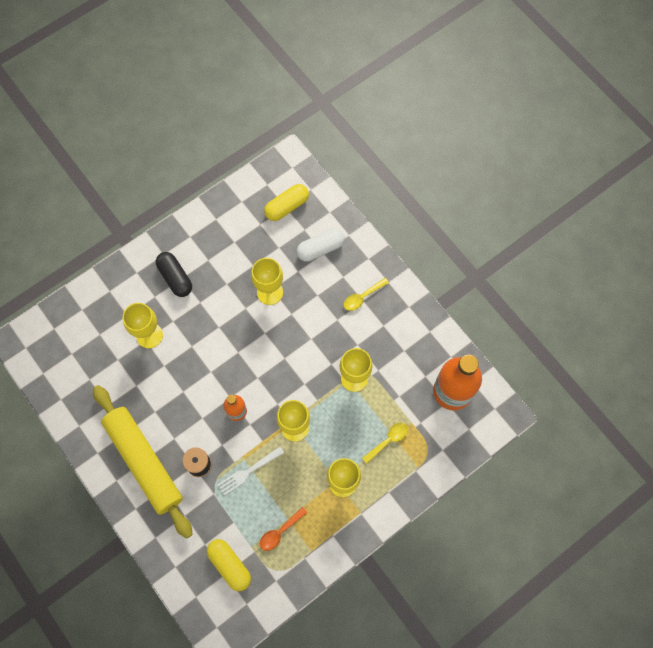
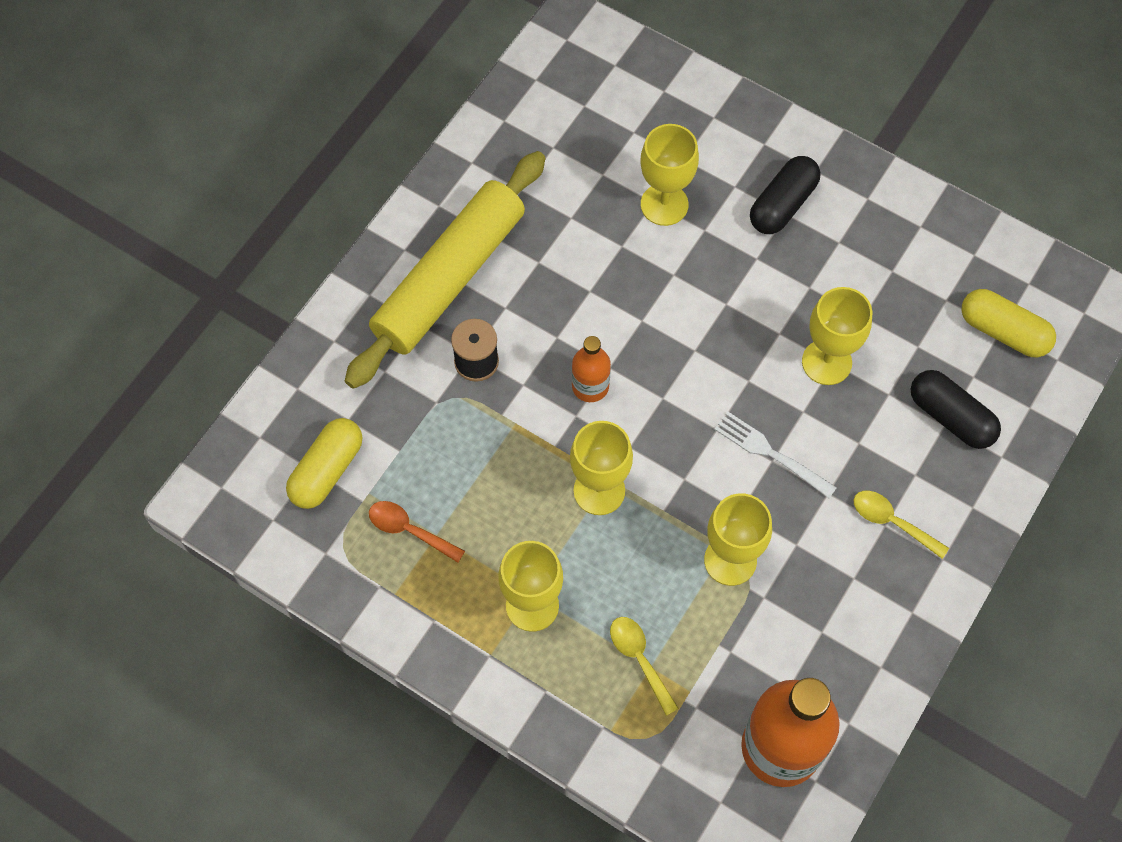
camera: 70 degrees right, 5 degrees down
white fork [218,446,284,496] -> white fork moved to [714,412,837,498]
white capsule [297,228,345,262] -> black capsule [911,370,1001,449]
yellow spoon [362,423,408,464] -> yellow spoon turned 150 degrees counterclockwise [610,617,679,716]

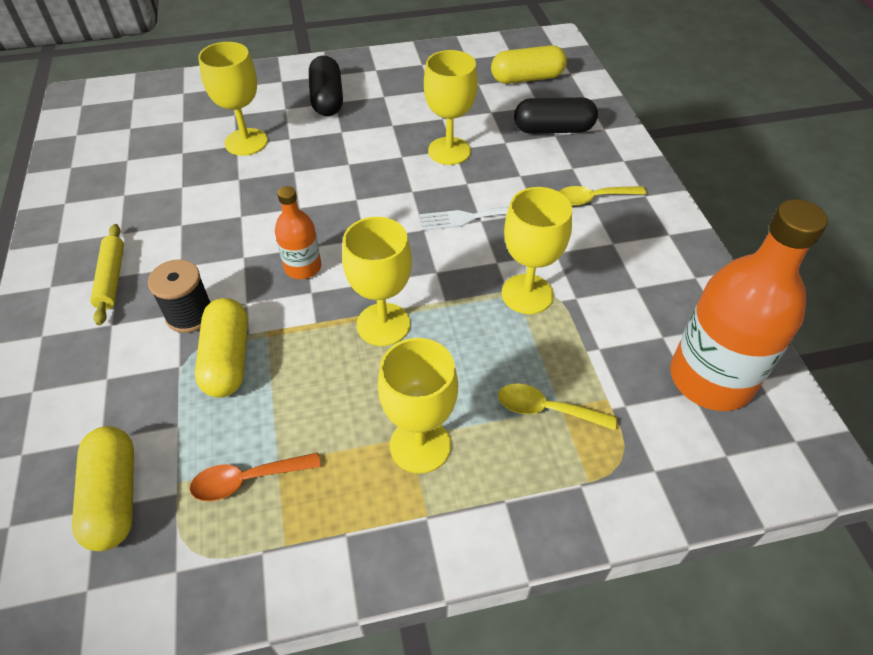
camera: 45 degrees left, 15 degrees down
yellow rolling pin [345,151,545,389] -> yellow rolling pin [90,224,124,325], size x0.41
none -> yellow capsule [195,298,248,398]

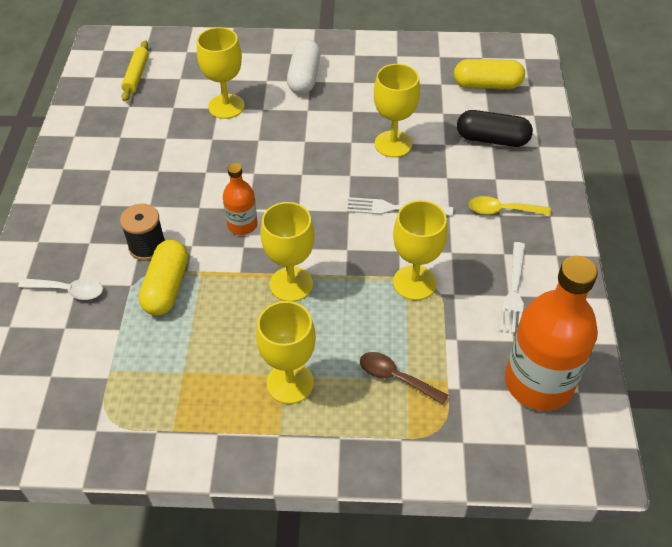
camera: 15 degrees right, 0 degrees up
yellow capsule [72,426,134,551] -> none
yellow rolling pin [90,224,124,325] -> yellow rolling pin moved to [121,40,149,102]
orange spoon [189,452,321,501] -> none
black capsule [309,55,343,116] -> white capsule [287,39,321,94]
yellow spoon [498,383,617,430] -> brown spoon [360,352,448,405]
none -> white spoon [18,278,103,300]
none -> white fork [499,242,525,334]

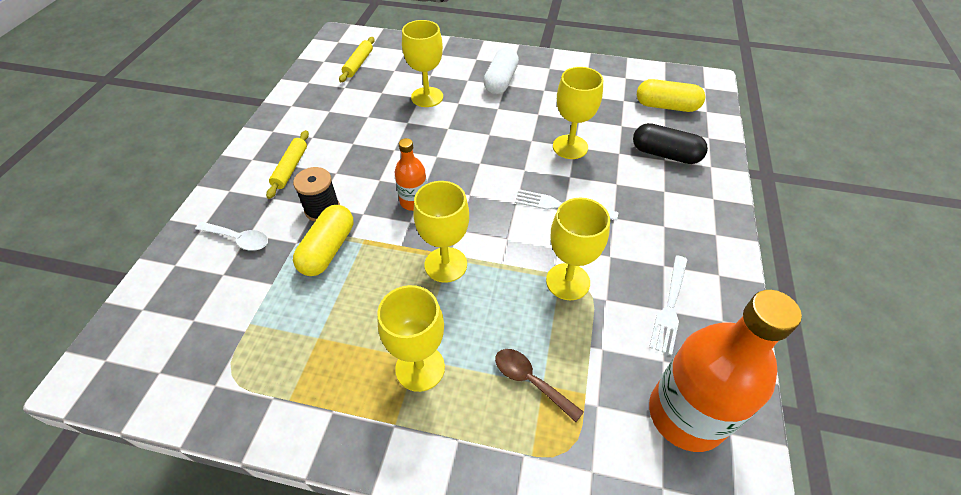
camera: 10 degrees right, 0 degrees up
yellow spoon [469,196,551,215] -> none
none -> yellow rolling pin [266,130,309,199]

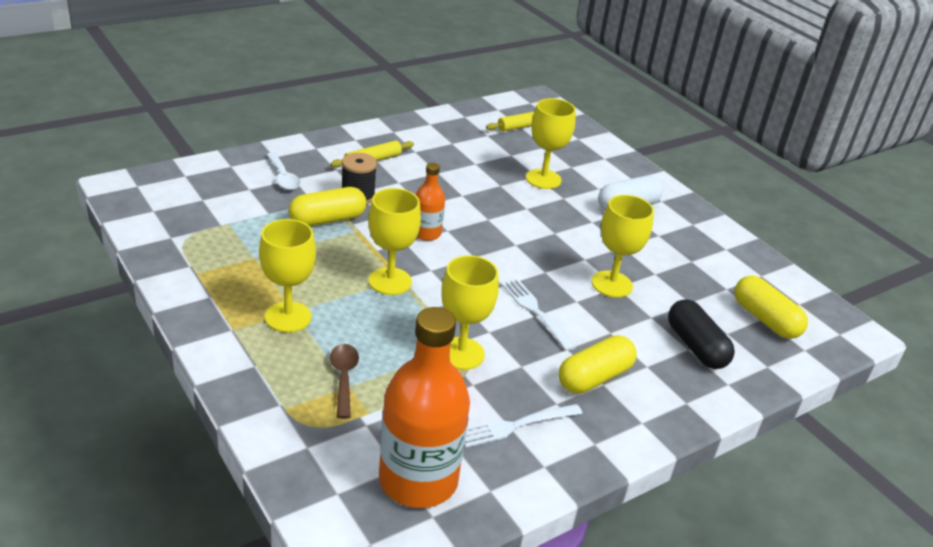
camera: 40 degrees right, 15 degrees down
none -> yellow capsule [559,335,637,394]

